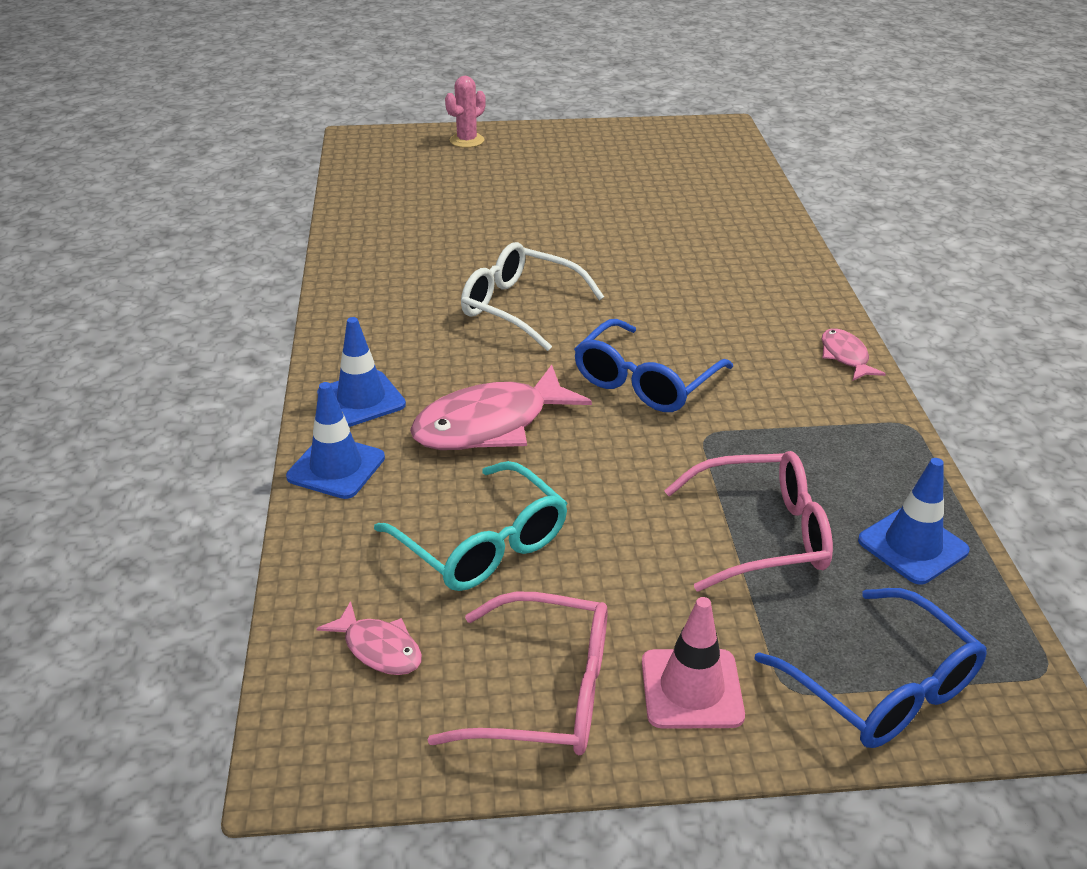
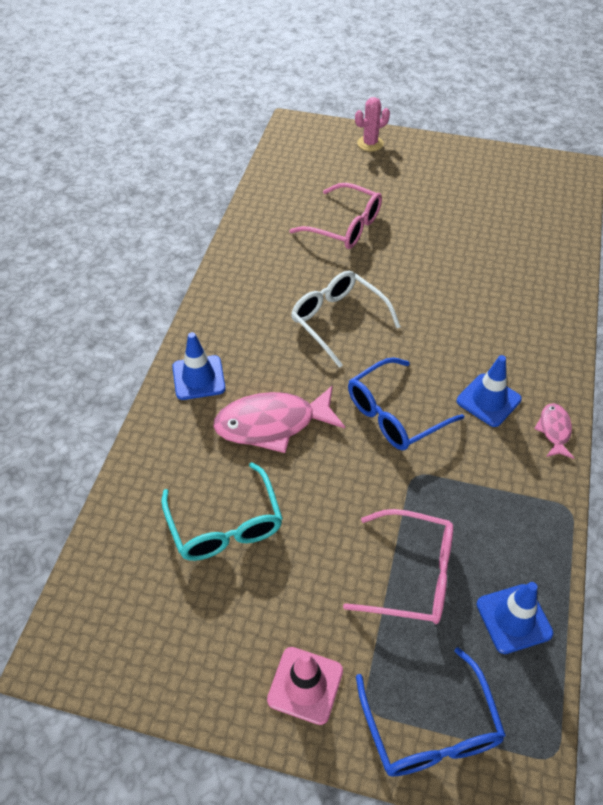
camera: 20 degrees right, 15 degrees up
blue traffic cone [286,382,385,499] -> blue traffic cone moved to [457,355,522,427]
pink fish [316,601,422,675] -> none
pink glasses [428,591,608,755] -> pink glasses moved to [289,183,382,249]

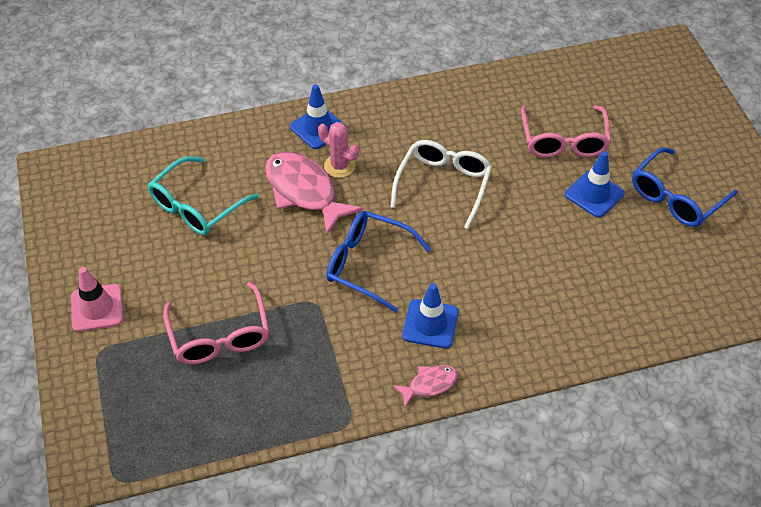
camera: 60 degrees right, 0 degrees up
pink cactus [355,97,390,152] -> pink cactus moved to [318,122,359,178]
blue glasses [356,647,506,777] -> blue glasses moved to [632,147,738,227]
blue traffic cone [477,582,553,654] -> blue traffic cone moved to [565,151,624,218]

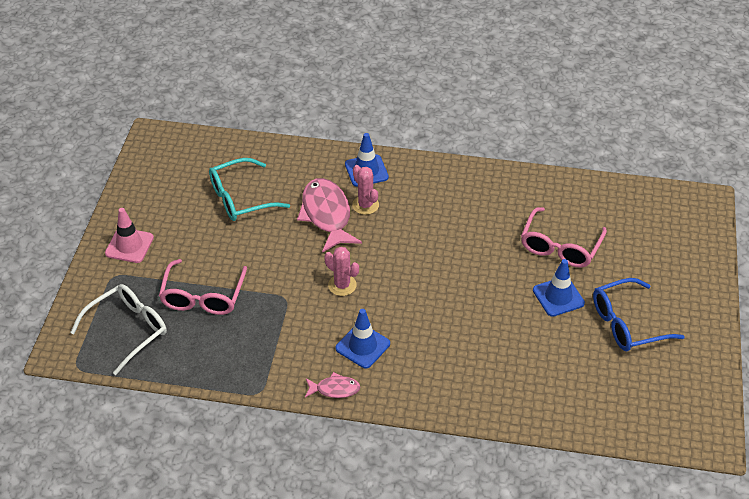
camera: 25 degrees right, 5 degrees down
blue glasses [326,211,431,312] -> pink cactus [324,247,359,296]
white glasses [391,140,492,229] -> white glasses moved to [70,284,167,375]

